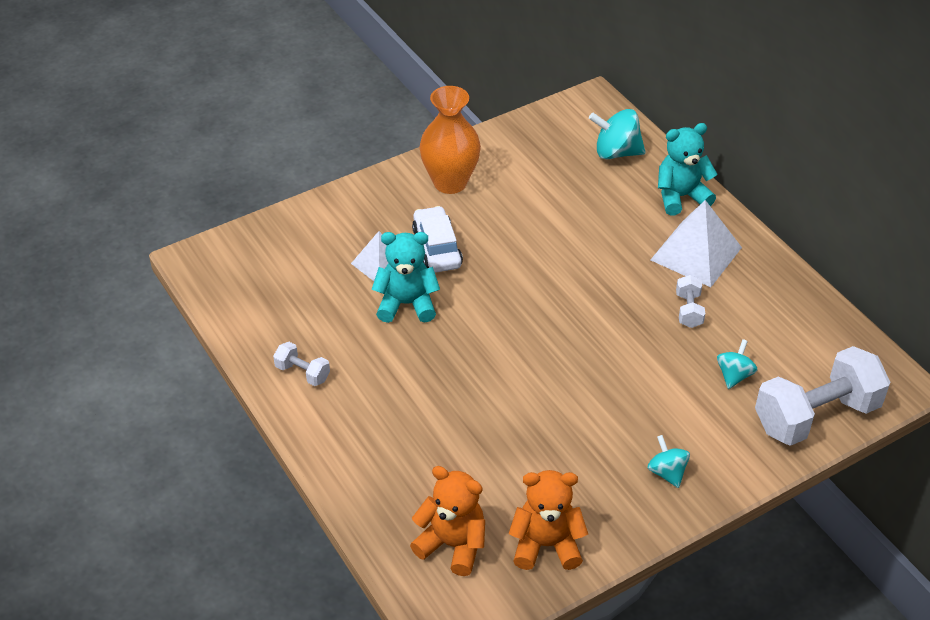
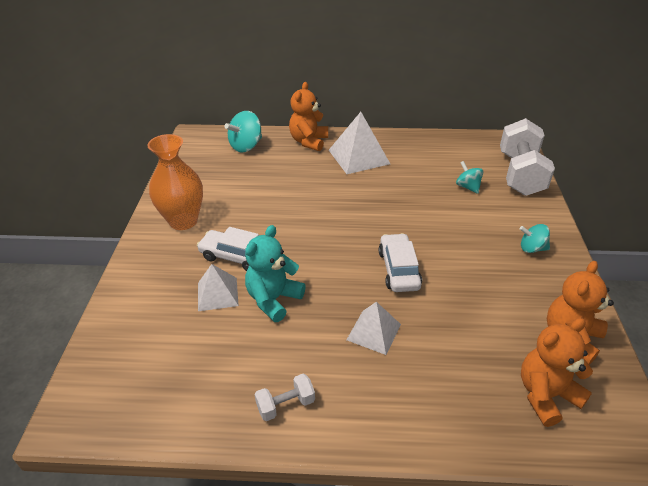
camera: 55 degrees left, 5 degrees down
turquoise teddy bear [658,123,717,216] -> orange teddy bear [289,82,328,151]
white dumbbell [676,275,705,328] -> none
none -> white pyramid [347,302,401,355]
none -> white car [379,233,422,292]

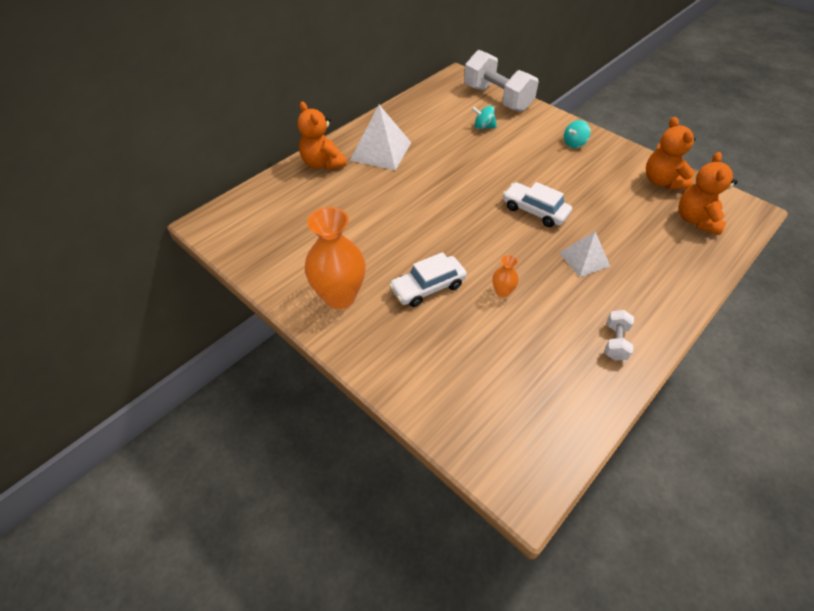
camera: 50 degrees left, 10 degrees up
white pyramid [198,264,239,311] -> none
turquoise spinning top [225,111,262,152] -> none
turquoise teddy bear [245,225,306,322] -> orange vase [492,255,519,298]

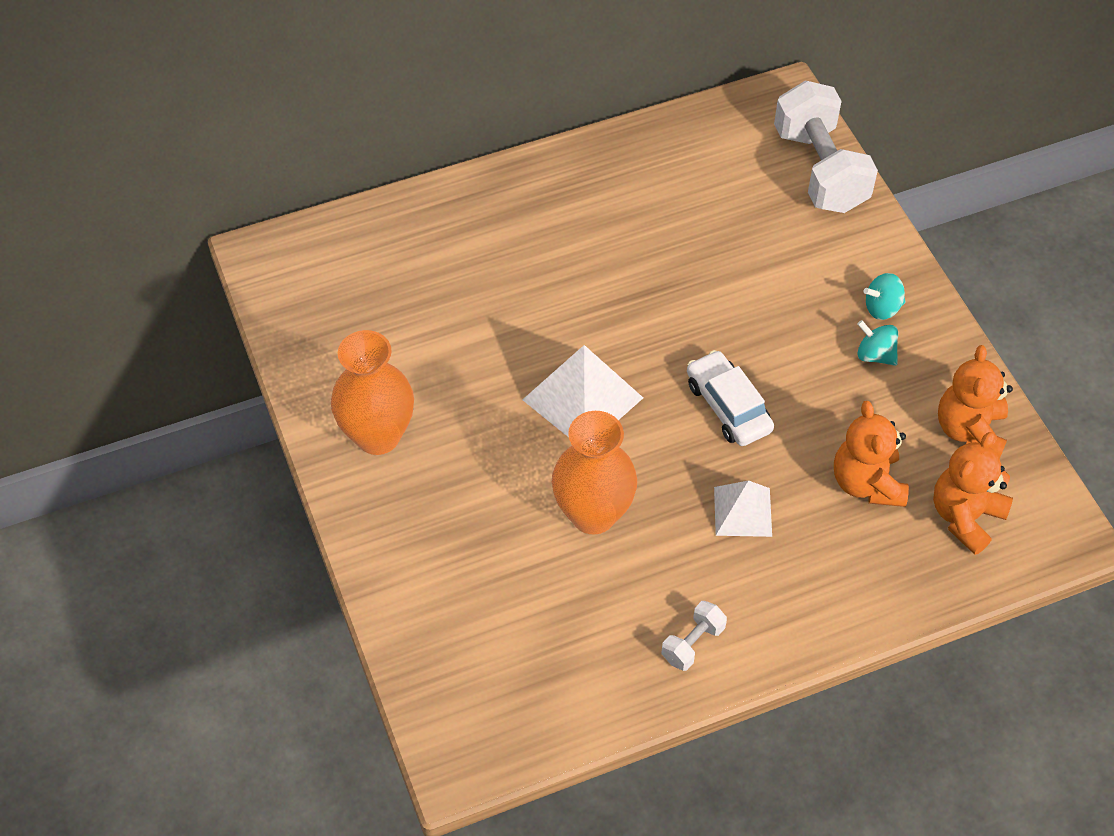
camera: 25 degrees right, 5 degrees up
orange teddy bear [298,102,346,170] -> orange teddy bear moved to [834,401,909,507]
white pyramid [350,105,411,170] -> white pyramid moved to [522,345,643,437]
white car [389,252,467,307] -> none
turquoise spinning top [472,106,497,129] -> turquoise spinning top moved to [857,320,898,366]
orange vase [492,255,519,298] -> orange vase [552,411,637,535], size x2.23

